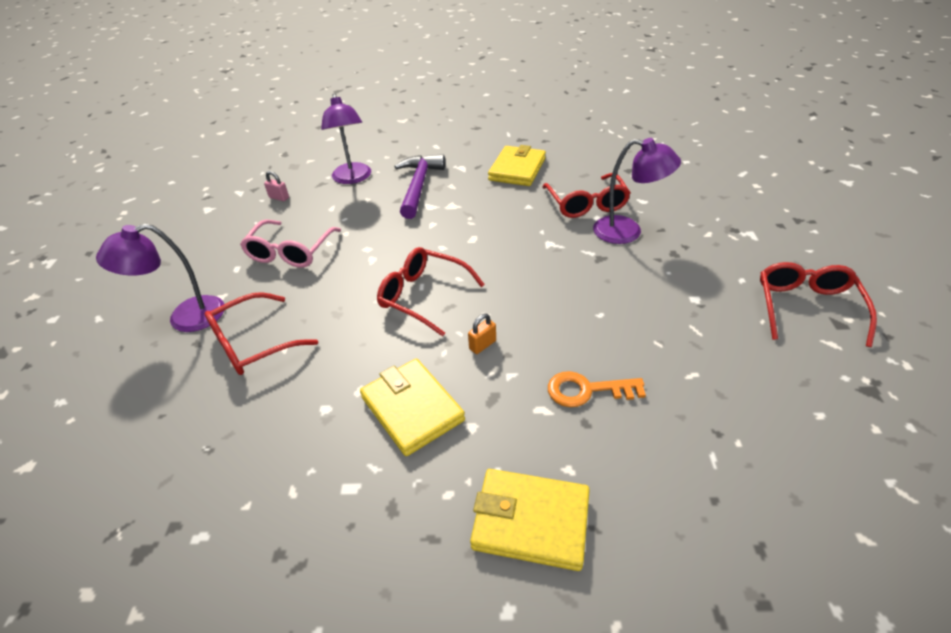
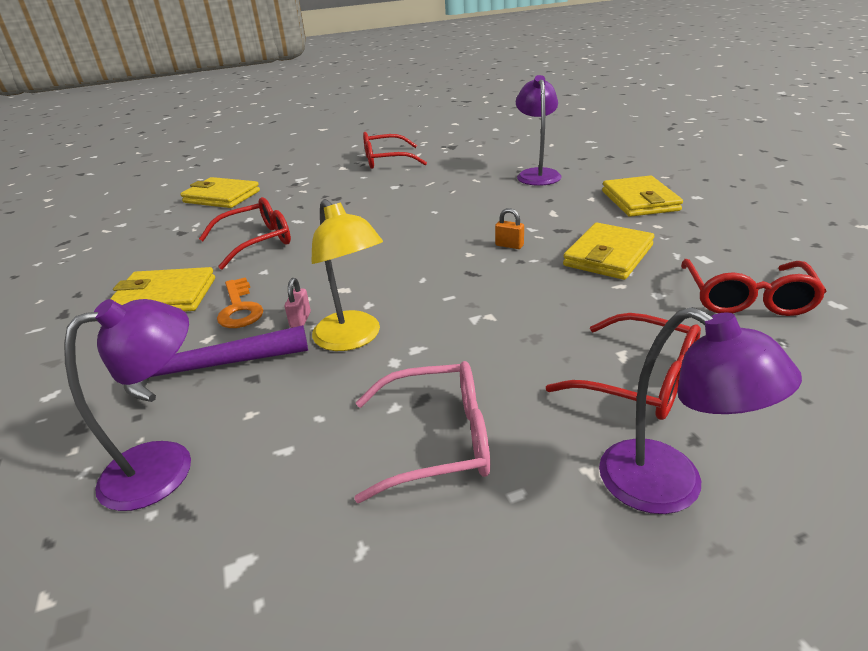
camera: 110 degrees left, 10 degrees down
pink padlock [264,171,289,201] -> pink padlock moved to [285,278,311,328]
red glasses [377,247,485,336] -> red glasses moved to [681,259,827,316]
orange key [548,371,646,407] -> orange key moved to [217,277,263,328]
purple lamp [593,138,681,244] -> purple lamp moved to [516,75,561,186]
none -> yellow wallet [181,177,260,208]
none -> yellow lamp [311,199,383,351]

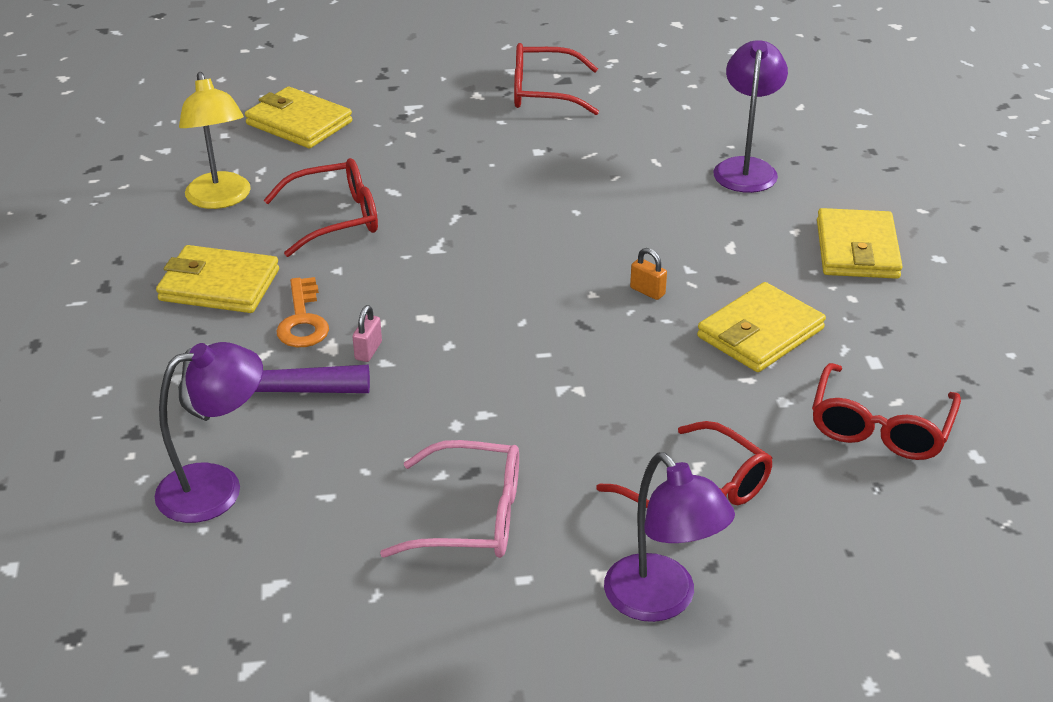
camera: 10 degrees right, 5 degrees up
yellow lamp [311,199,383,351] -> yellow lamp moved to [179,72,251,209]

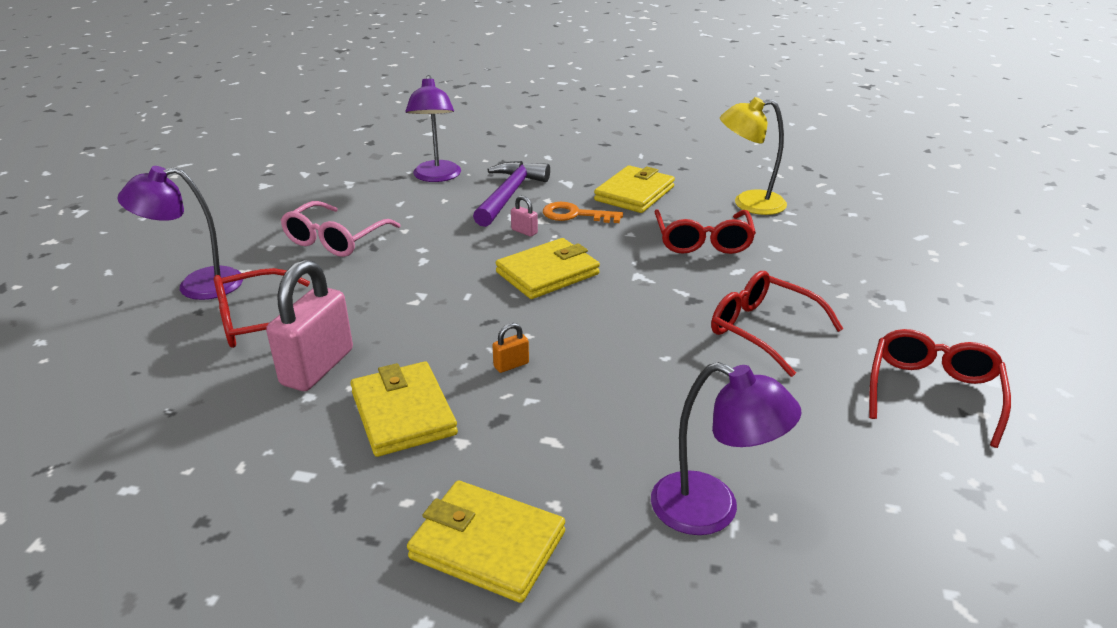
camera: 110 degrees right, 5 degrees down
yellow wallet [245,86,352,148] -> yellow wallet moved to [496,238,600,299]
red glasses [812,363,961,460] -> red glasses moved to [711,271,843,377]
none -> pink padlock [266,259,353,391]

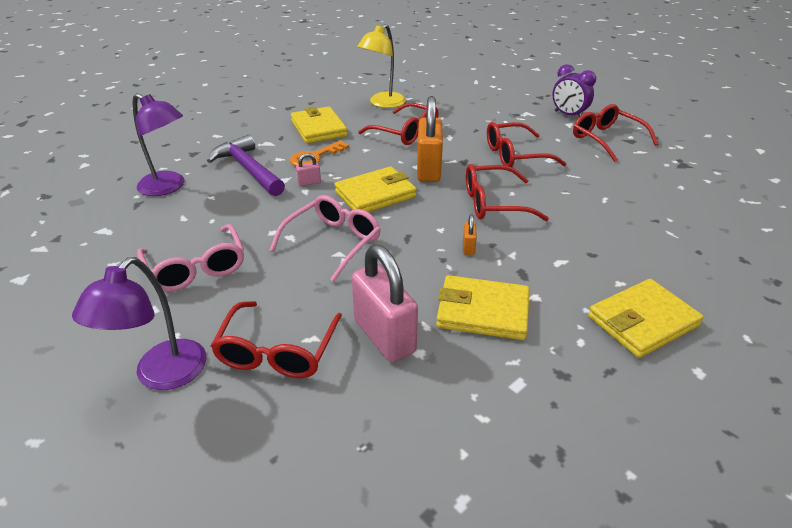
camera: 55 degrees left, 5 degrees up
yellow wallet [496,238,600,299] -> yellow wallet turned 60 degrees clockwise [335,166,417,212]
purple lamp [651,362,802,535] -> none
none -> pink glasses [269,195,380,282]
none -> orange padlock [417,96,443,182]
none -> red glasses [466,164,549,221]
none -> purple clock [552,64,596,117]

